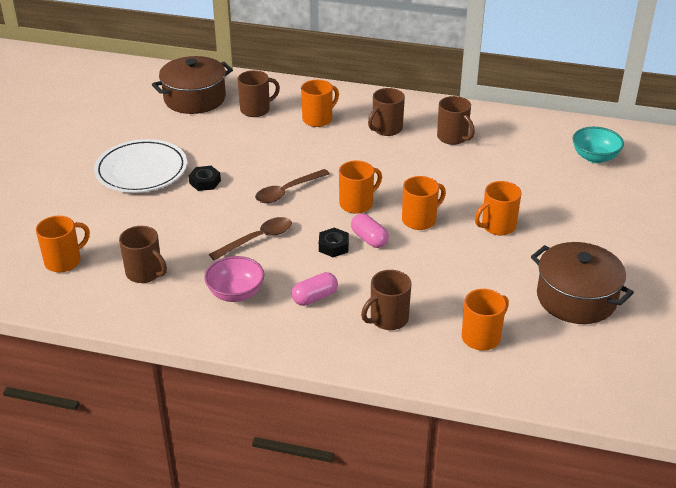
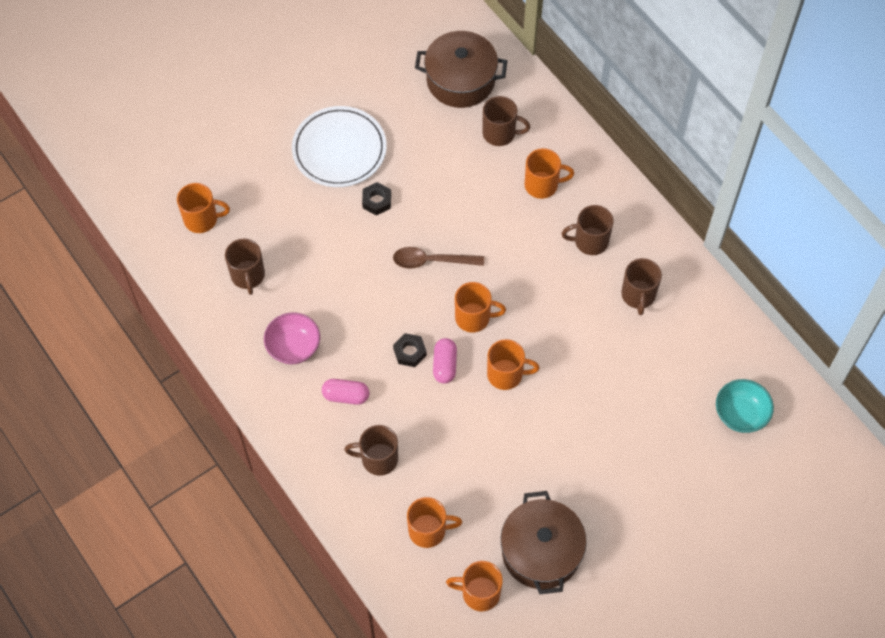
camera: 40 degrees right, 25 degrees up
brown spoon [209,217,292,260] -> none
orange mug [475,181,522,235] -> orange mug moved to [446,561,503,611]

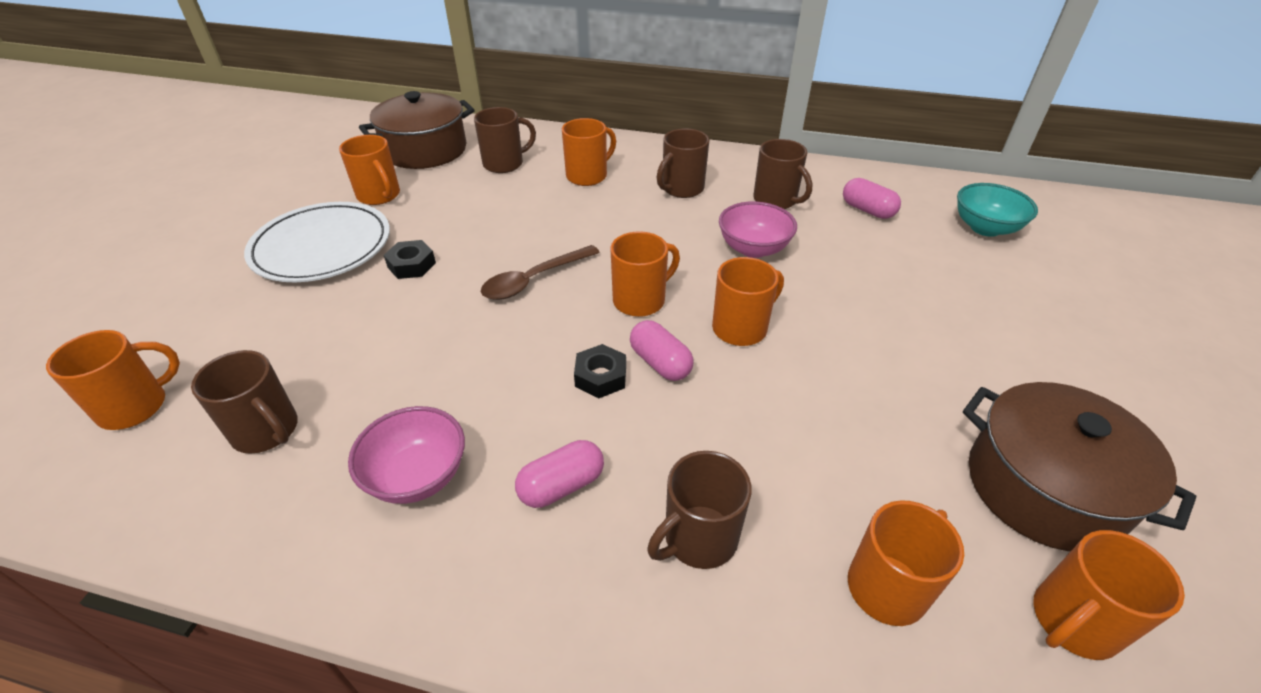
camera: 40 degrees left, 20 degrees down
none -> orange mug [339,135,400,205]
none -> pink bowl [719,201,797,258]
none -> pink capsule [843,178,901,219]

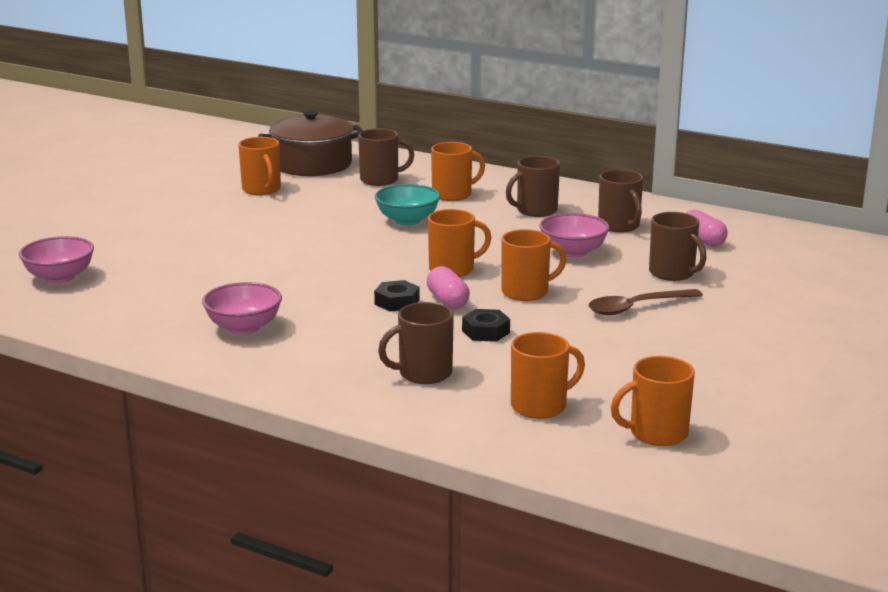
camera: 15 degrees right, 20 degrees down
orange mug [46,330,180,430] -> pink bowl [19,236,94,284]
brown mug [191,350,298,454] -> brown mug moved to [649,212,707,281]
white plate [244,202,390,282] -> none
black nut [384,240,436,279] -> black nut moved to [462,309,510,342]
brown spoon [481,245,600,300] -> brown spoon moved to [588,289,703,315]
pink capsule [515,440,604,508] -> none
turquoise bowl [957,183,1038,237] -> turquoise bowl moved to [375,184,440,226]
brown pot [963,382,1196,551] -> none

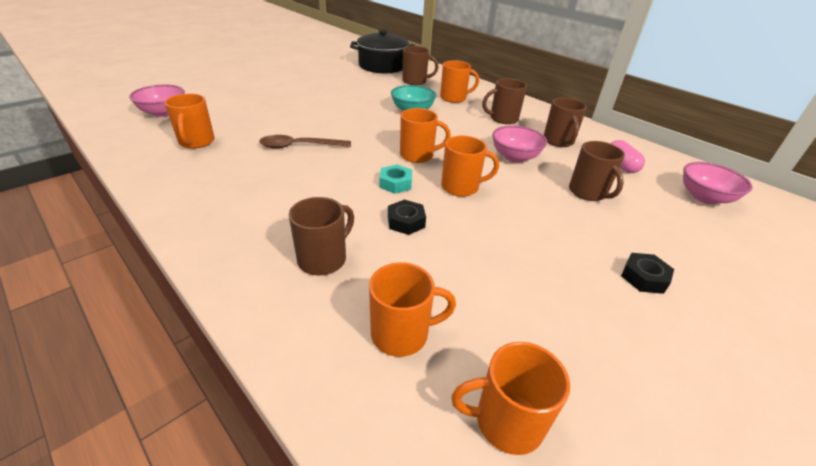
camera: 15 degrees right, 15 degrees up
pink bowl [202,282,282,335] -> pink bowl moved to [683,162,752,205]
orange mug [238,137,281,195] -> orange mug moved to [164,94,215,149]
brown pot [258,110,363,176] -> black pot [350,29,415,73]
black nut [374,280,420,311] -> black nut moved to [621,253,674,294]
brown mug [378,302,454,384] -> brown mug turned 135 degrees clockwise [289,197,354,275]
pink capsule [427,266,470,309] -> turquoise nut [379,164,412,194]
brown spoon [588,289,703,315] -> brown spoon moved to [259,135,351,149]

